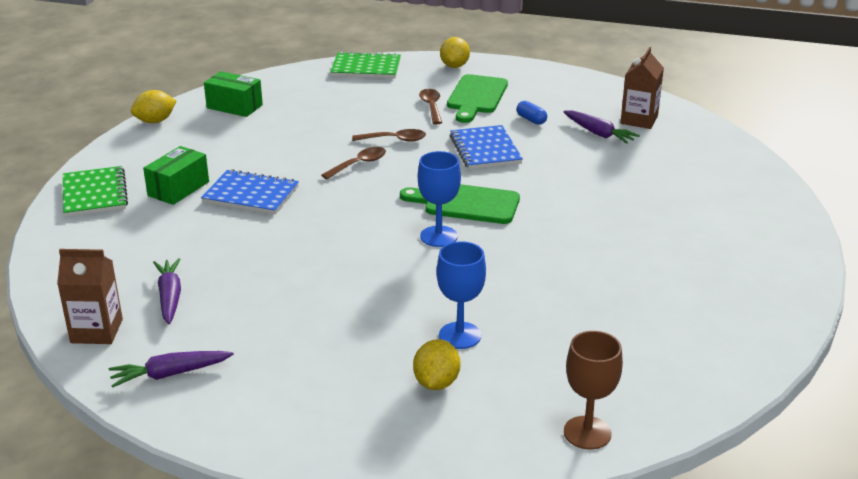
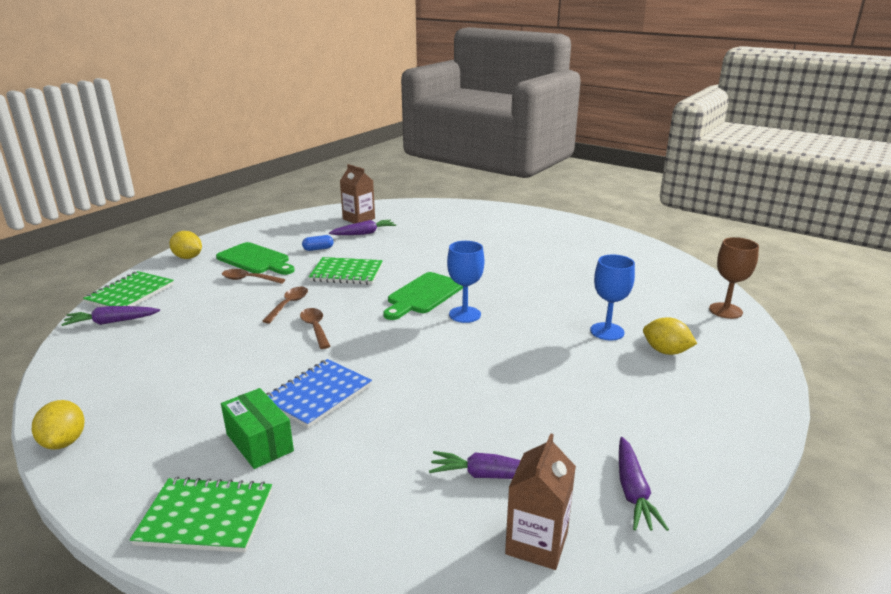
camera: 70 degrees left, 5 degrees down
green box [204,71,263,117] -> none
blue notebook [450,125,523,169] -> green notebook [309,257,383,285]
none -> purple carrot [61,306,160,326]

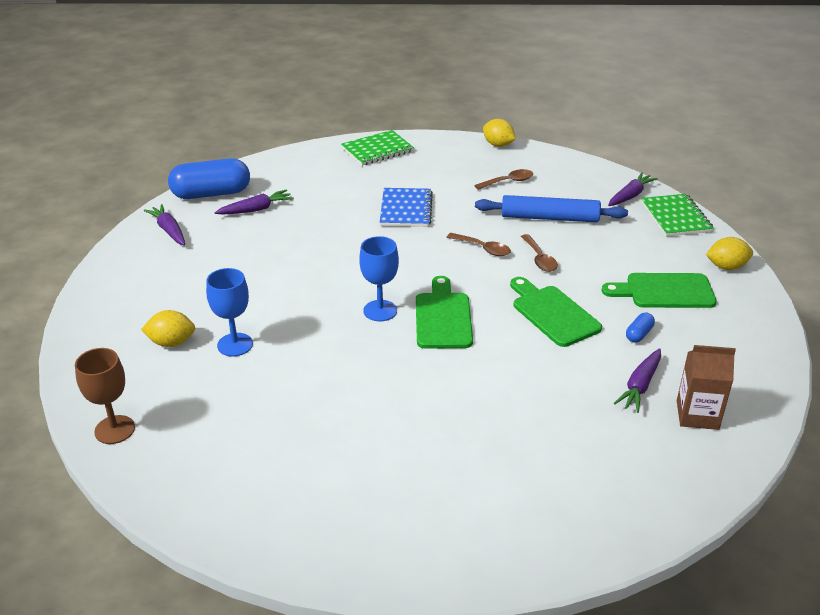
camera: 145 degrees right, 10 degrees up
green box [221,388,294,469] -> none
brown spoon [222,269,285,284] -> brown spoon moved to [474,169,533,190]
green notebook [309,257,383,285] -> green cutting board [510,277,602,347]
brown carton [505,433,576,570] -> blue capsule [168,158,250,199]
none -> blue rolling pin [475,195,628,222]

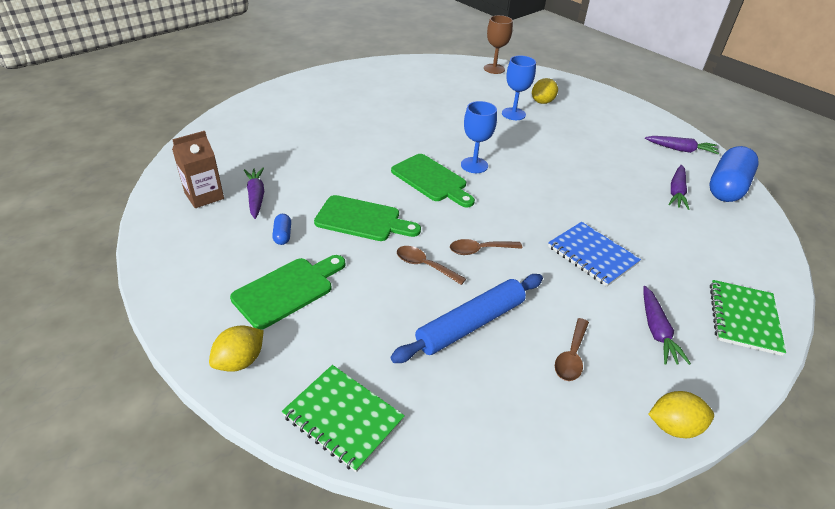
camera: 135 degrees right, 5 degrees up
purple carrot [608,172,658,206] -> purple carrot moved to [644,286,691,365]

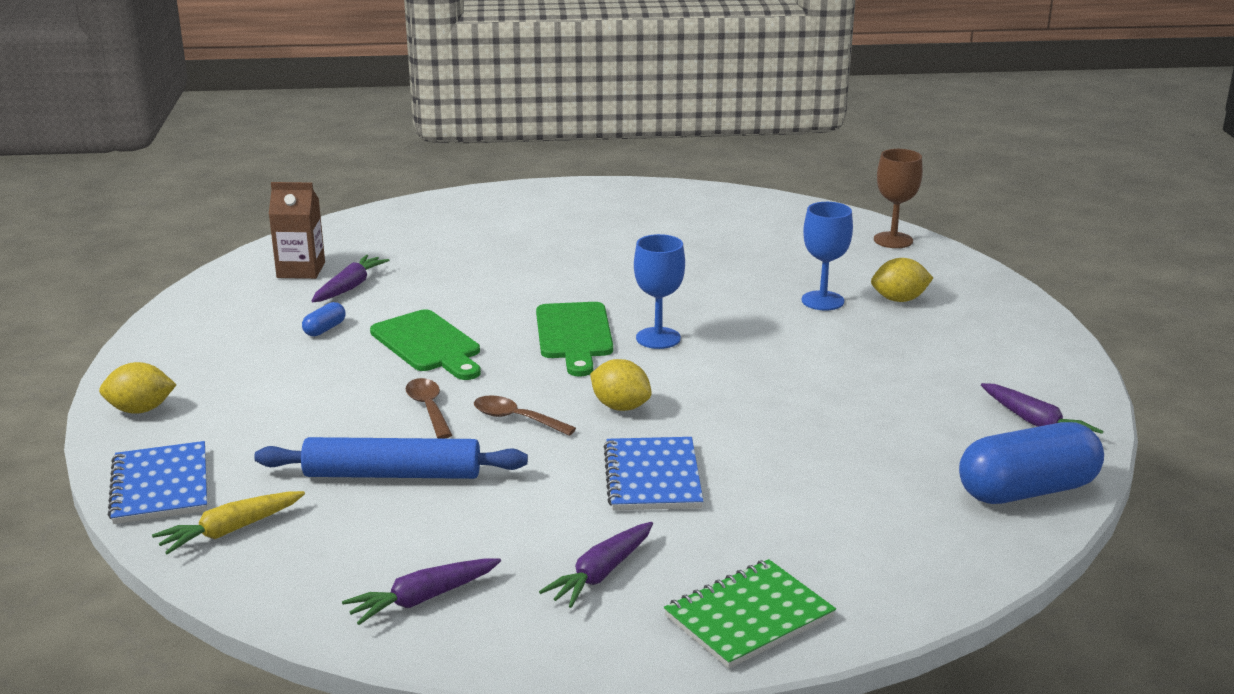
camera: 40 degrees right, 15 degrees down
green cutting board [230,255,345,330] -> none
green notebook [282,365,405,472] -> blue notebook [108,441,207,524]
brown spoon [555,318,589,381] -> none
yellow lemon [648,391,714,438] -> yellow lemon moved to [590,359,652,411]
purple carrot [668,165,689,210] -> purple carrot moved to [342,558,501,625]
none -> yellow carrot [152,491,305,555]

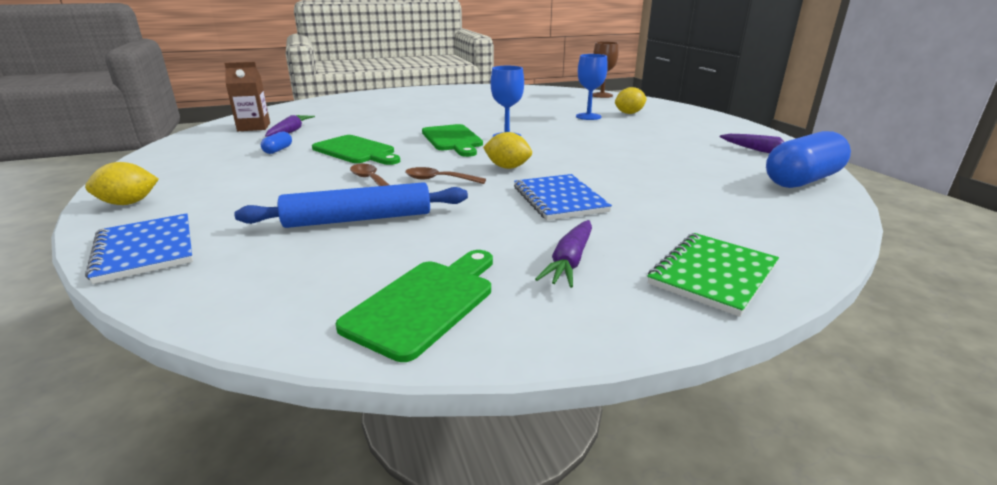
camera: 15 degrees left, 0 degrees up
yellow carrot [152,491,305,555] -> none
purple carrot [342,558,501,625] -> green cutting board [336,250,493,362]

